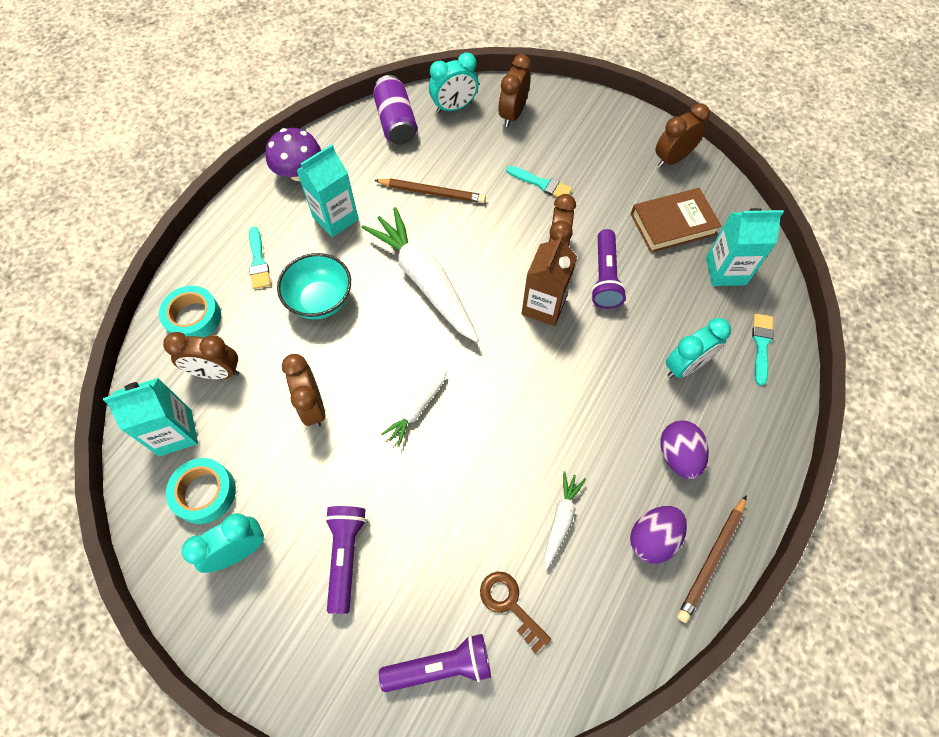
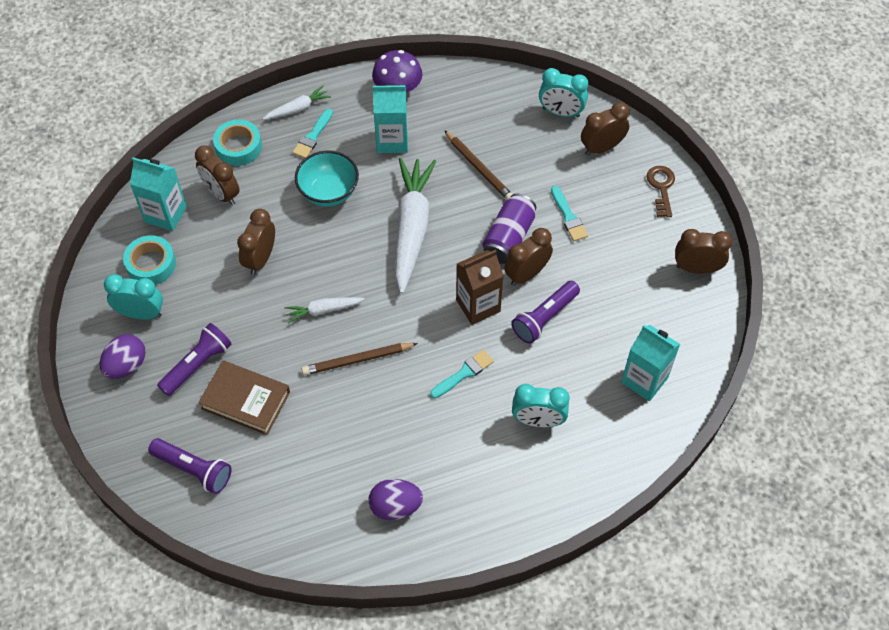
camera: 40 degrees right, 5 degrees down
purple can [373,75,417,145] -> purple can moved to [483,194,536,264]
brown key [480,571,551,653] -> brown key moved to [647,166,675,217]
white carrot [544,471,586,569] -> white carrot moved to [263,85,331,120]
brown book [631,188,721,253] -> brown book moved to [198,360,290,435]
purple egg [660,421,709,479] -> purple egg moved to [100,334,145,379]
brown pencil [677,495,747,623] -> brown pencil moved to [302,343,418,375]
turquoise brush [752,314,774,386] -> turquoise brush moved to [430,350,494,398]

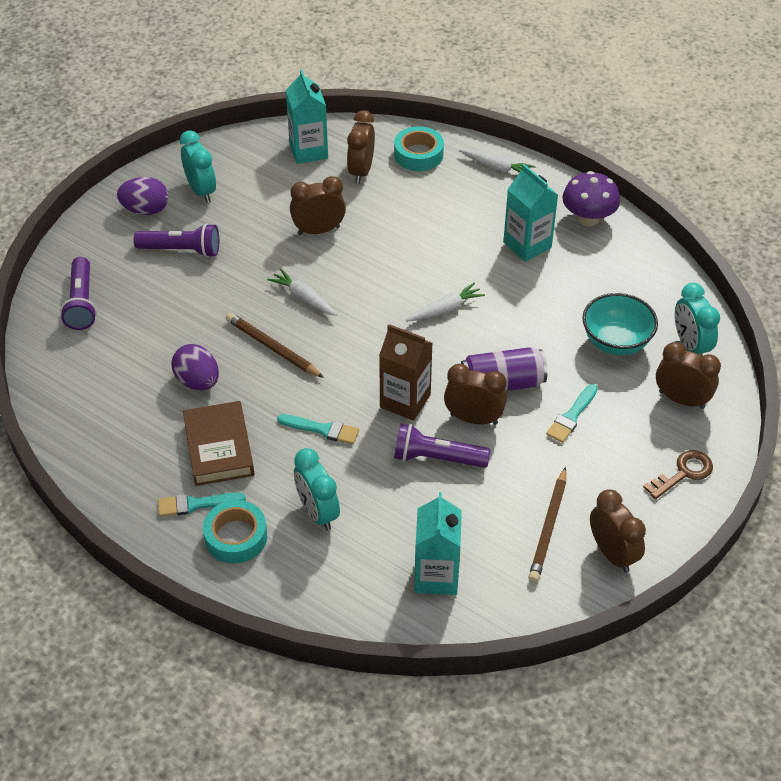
camera: 55 degrees right, 10 degrees down
turquoise tape [123,235,176,285] -> turquoise tape moved to [203,500,267,564]
brown book [198,360,290,435] -> brown book moved to [183,401,254,486]
turquoise brush [292,109,333,159] -> turquoise brush moved to [158,492,246,517]
turquoise bowl [295,150,359,207] -> turquoise bowl moved to [582,293,658,355]
purple egg [369,479,423,520] -> purple egg moved to [171,344,219,390]
white carrot [395,158,437,294] -> white carrot [406,283,485,322], size x0.48
brown pencil [444,130,513,200] -> brown pencil moved to [528,467,566,583]

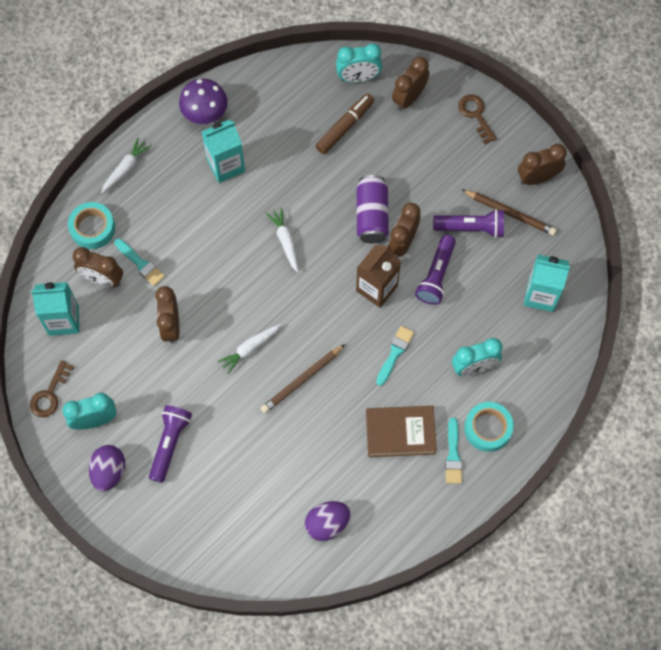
camera: 80 degrees left, 20 degrees up
purple flashlight [60,257,97,330] -> purple flashlight moved to [433,209,504,238]
purple egg [171,344,219,390] -> purple egg moved to [305,501,350,541]
turquoise brush [546,384,598,443] -> turquoise brush moved to [114,239,165,286]
turquoise bowl [582,293,658,355] -> brown marker [316,93,374,154]
none -> brown key [30,360,74,417]

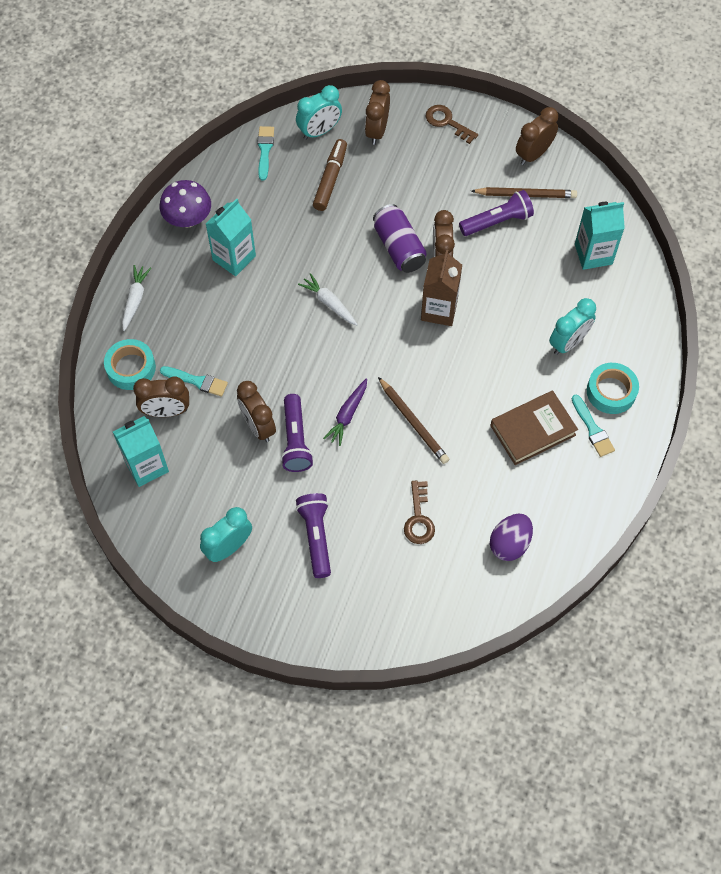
camera: 25 degrees left, 5 degrees down
brown key [30,360,74,417] -> brown key moved to [404,480,435,544]
purple egg [89,445,125,492] -> none
white carrot [218,324,281,374] -> purple carrot [323,378,367,446]
brown pencil [261,344,345,413] -> brown pencil turned 60 degrees counterclockwise [378,377,449,464]
turquoise brush [376,326,414,386] -> turquoise brush moved to [257,126,274,181]
purple flashlight [415,235,456,305] -> purple flashlight moved to [281,394,313,472]

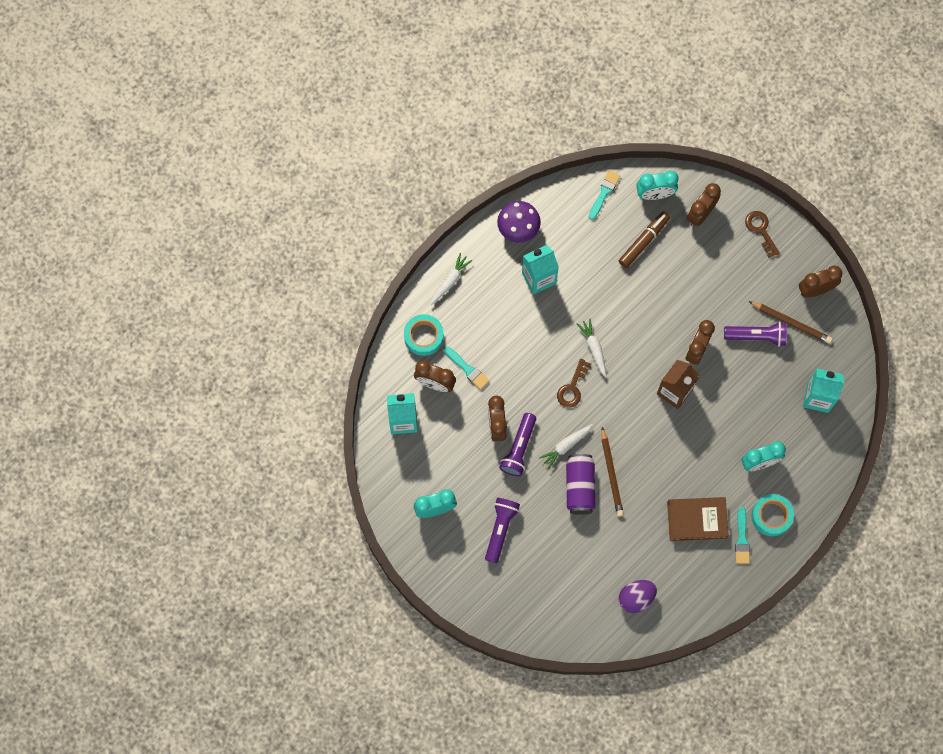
camera: 25 degrees right, 10 degrees up
purple carrot [323,378,367,446] -> white carrot [539,424,593,469]
purple can [373,204,427,273] -> purple can moved to [566,454,595,515]
brown key [404,480,435,544] -> brown key moved to [557,359,591,408]

